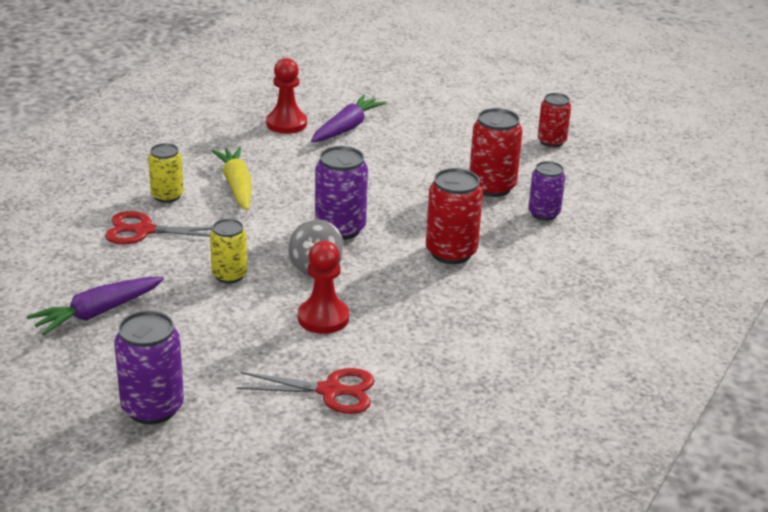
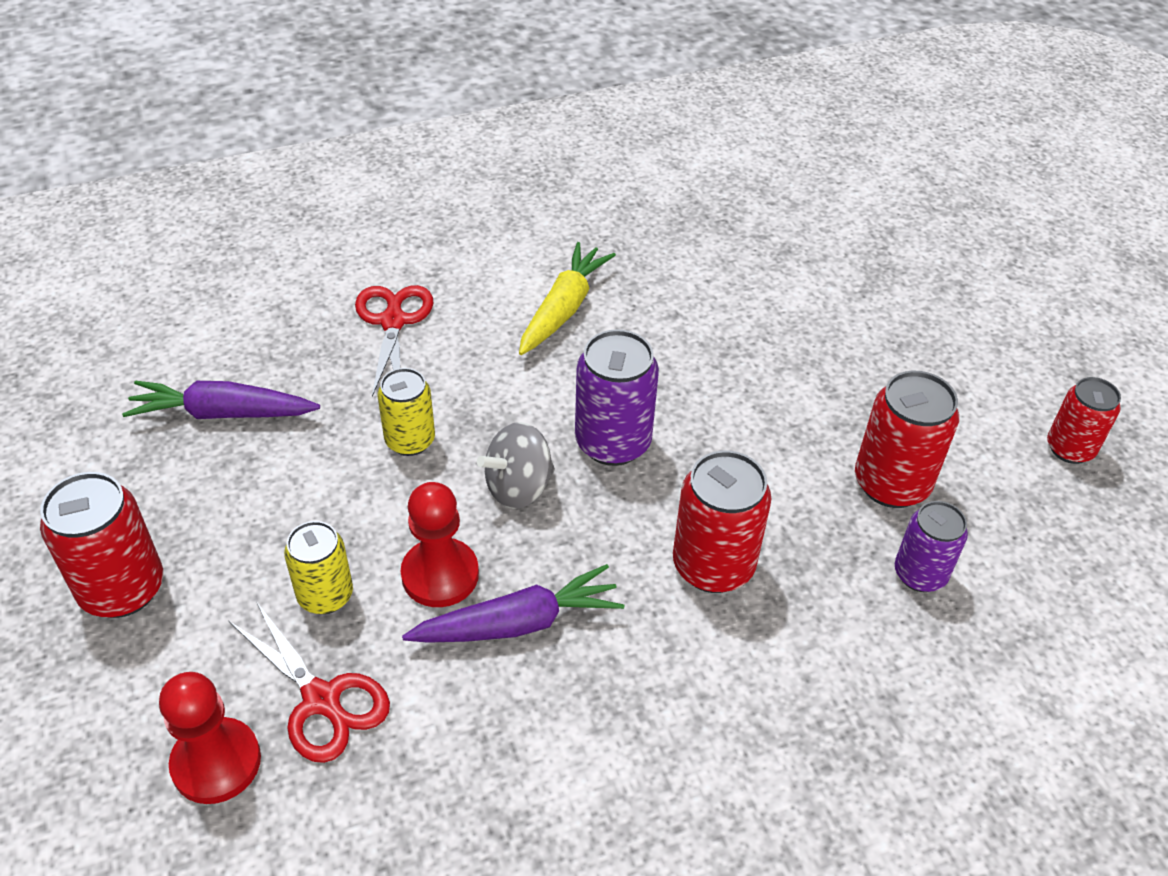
camera: 40 degrees right, 15 degrees up
red scissors [105,211,213,244] -> red scissors turned 45 degrees clockwise [355,285,433,397]
purple can [114,311,184,424] -> red can [40,472,163,618]
yellow can [148,143,184,203] -> yellow can moved to [284,521,353,614]
red pawn [266,58,307,134] -> red pawn moved to [159,672,261,804]
purple carrot [311,95,387,142] -> purple carrot moved to [402,564,624,643]

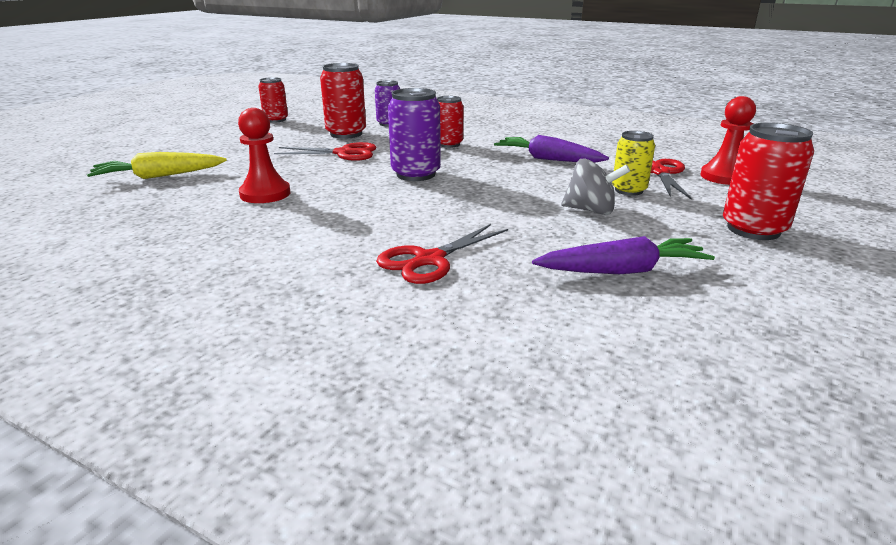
camera: 130 degrees left, 20 degrees down
purple carrot [122,381,320,419] -> purple carrot turned 60 degrees counterclockwise [532,236,715,274]
yellow can [378,368,435,456] -> none
red pawn [401,482,479,607] -> red pawn moved to [238,108,291,203]
grey spinning top [477,422,555,509] -> grey spinning top moved to [561,159,630,215]
yellow carrot [519,242,616,355] -> yellow carrot moved to [87,152,227,179]
red can [673,451,771,593] -> red can [437,96,464,148], size x0.66
none -> red scissors [274,142,377,161]

